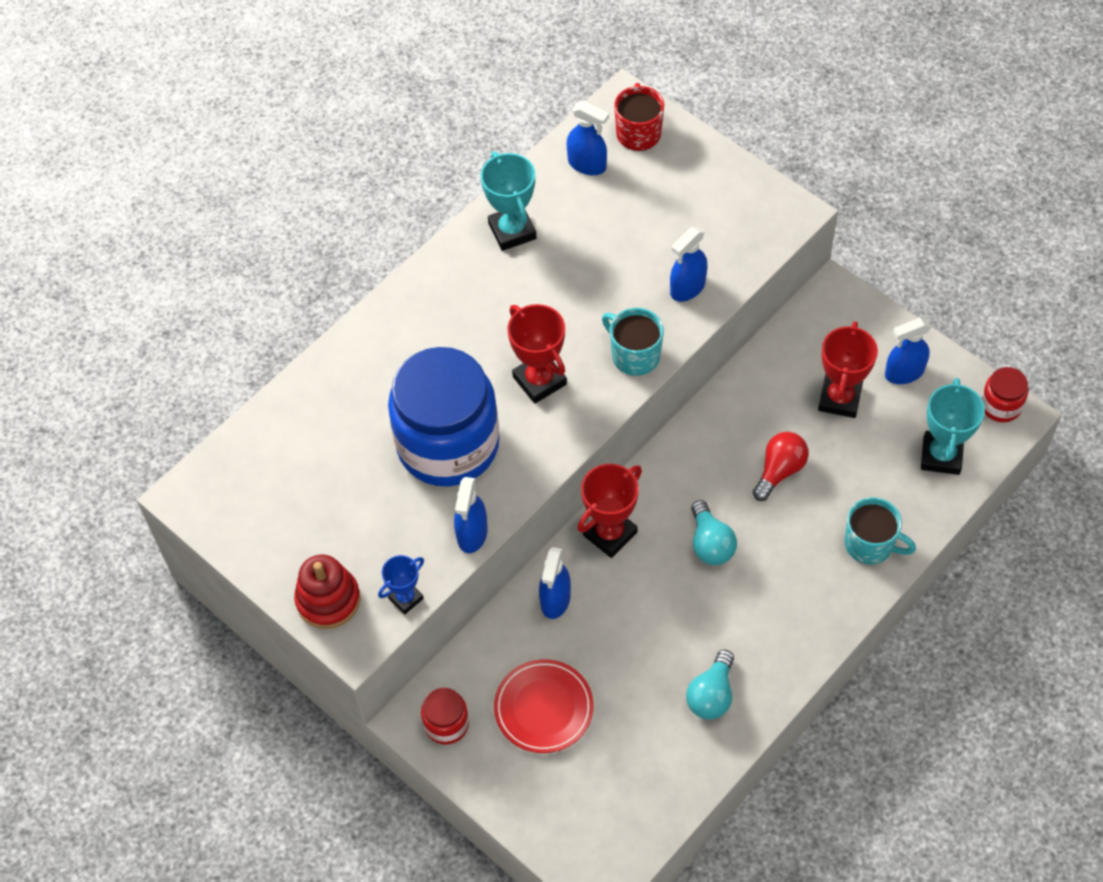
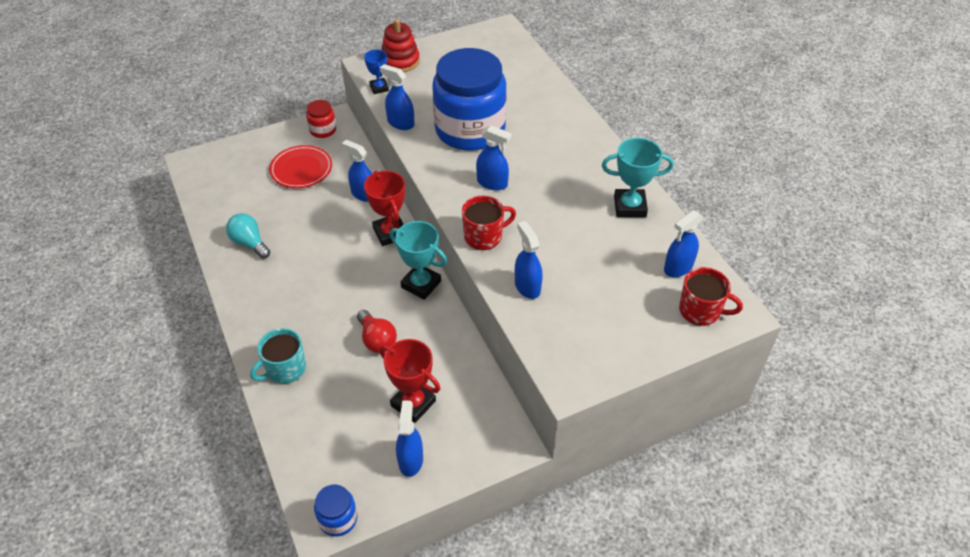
camera: 110 degrees right, 10 degrees down
red trophy [508,304,567,404] -> blue spray bottle [476,125,512,190]
turquoise mug [602,308,664,376] -> red mug [462,196,516,250]
turquoise light bulb [691,500,737,565] -> none
turquoise trophy [921,378,985,475] -> turquoise trophy moved to [389,221,447,300]
red jar [981,367,1028,422] -> blue jar [314,485,358,537]

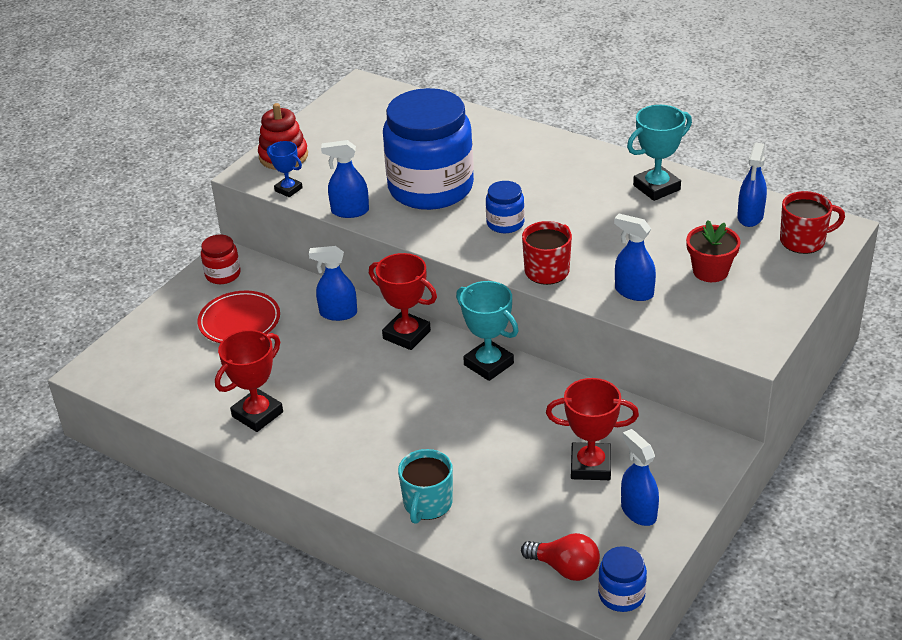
camera: 30 degrees left, 10 degrees down
turquoise light bulb [226,213,270,259] -> red trophy [215,330,283,432]
red light bulb [357,310,397,353] -> red light bulb moved to [521,533,600,581]
turquoise trophy [389,221,447,300] -> turquoise trophy turned 45 degrees clockwise [456,281,518,381]
blue spray bottle [476,125,512,190] -> blue jar [486,181,525,233]
none -> red flower pot [686,220,741,282]

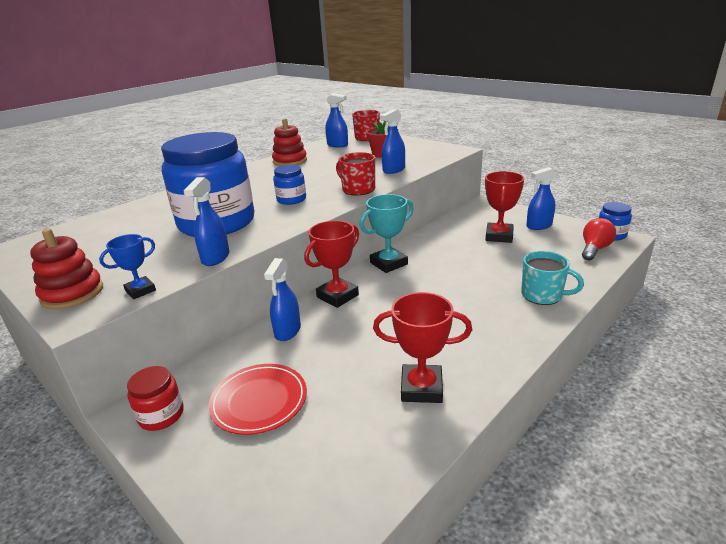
camera: 80 degrees left, 10 degrees down
red trophy [215,330,283,432] -> red trophy turned 45 degrees counterclockwise [373,292,472,403]
turquoise trophy [627,105,692,201] -> red stacking toy [272,118,307,166]

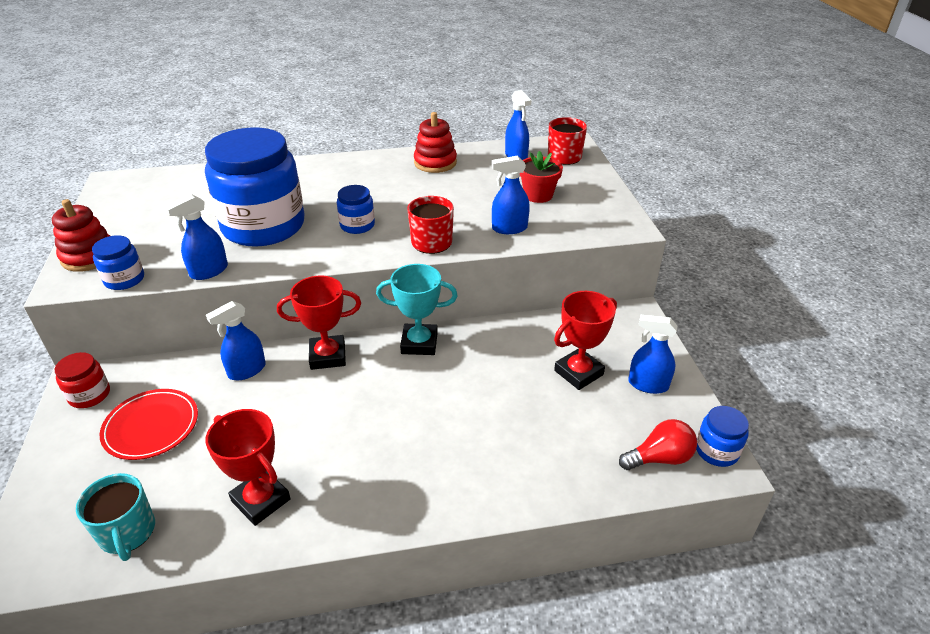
camera: 35 degrees right, 10 degrees up
blue trophy [99,234,156,299] -> blue jar [92,235,144,290]
turquoise mug [521,251,584,305] -> turquoise mug moved to [76,473,155,561]

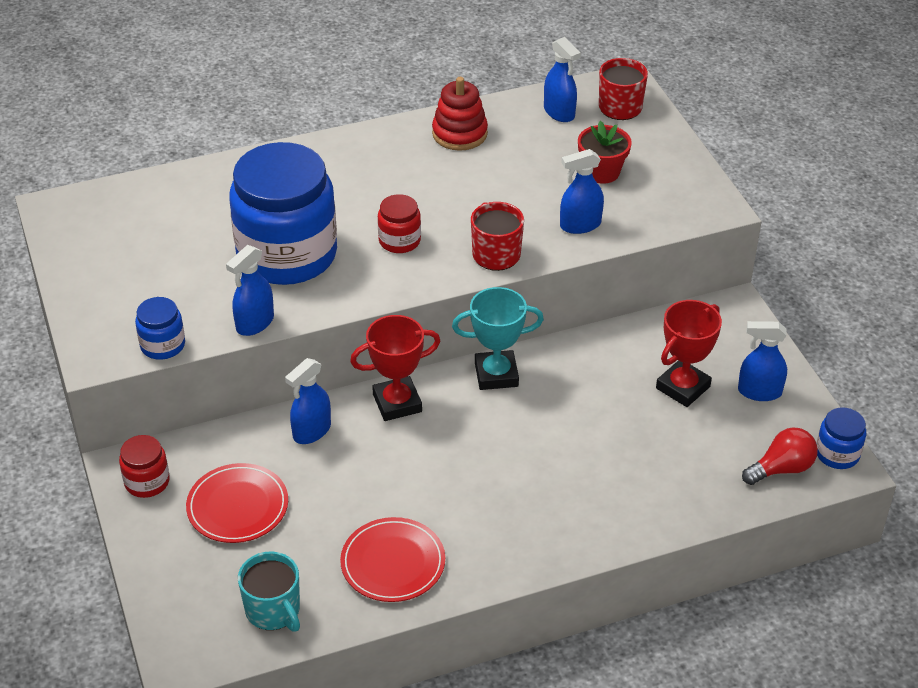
camera: 10 degrees left, 5 degrees up
red stacking toy [52,199,110,272] -> none
red trophy [205,409,291,526] -> red plate [340,517,445,602]
blue jar [337,185,375,234] -> red jar [378,194,421,253]

